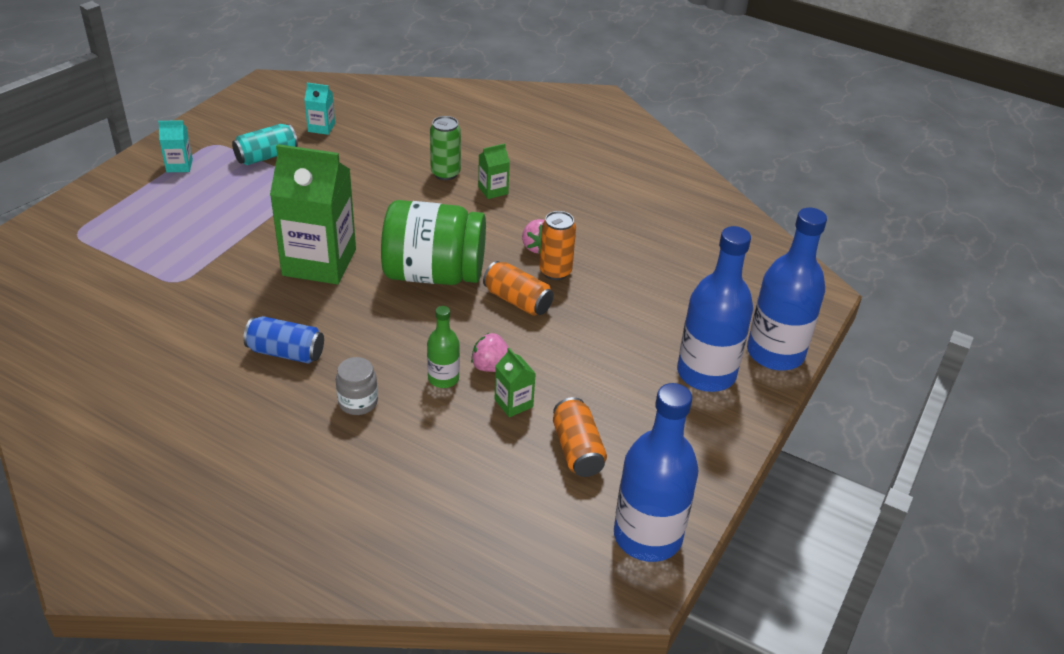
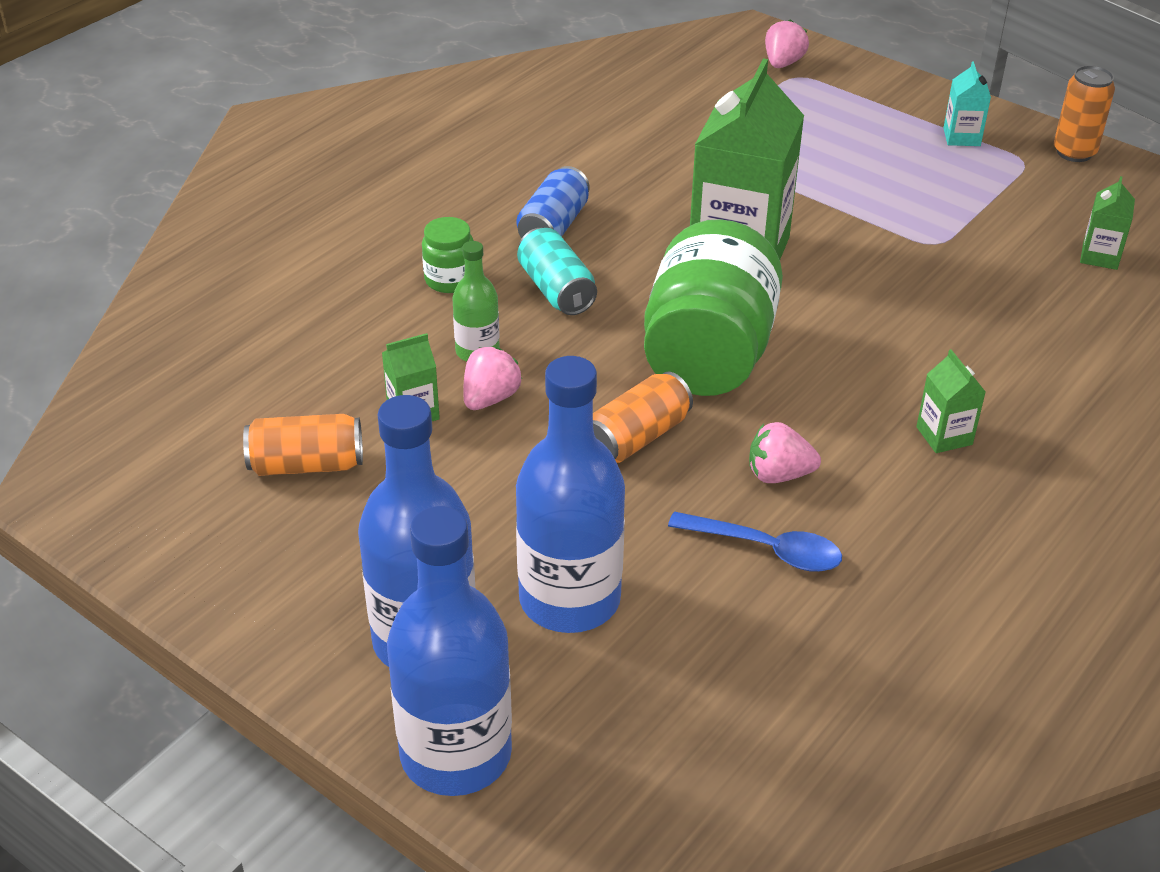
camera: 100 degrees right, 0 degrees up
turquoise can [232,124,298,165] -> turquoise can moved to [517,228,597,315]
turquoise carton [305,83,335,135] -> green carton [1080,176,1135,270]
grey jar [336,357,378,415] -> green jar [422,217,474,293]
green can [430,116,461,180] -> none
orange can [539,211,576,280] -> orange can moved to [1054,65,1115,162]
blue bottle [614,383,699,562] -> blue bottle moved to [516,356,625,633]
none -> blue spoon [668,511,842,572]
none -> pink strawberry [765,19,809,68]

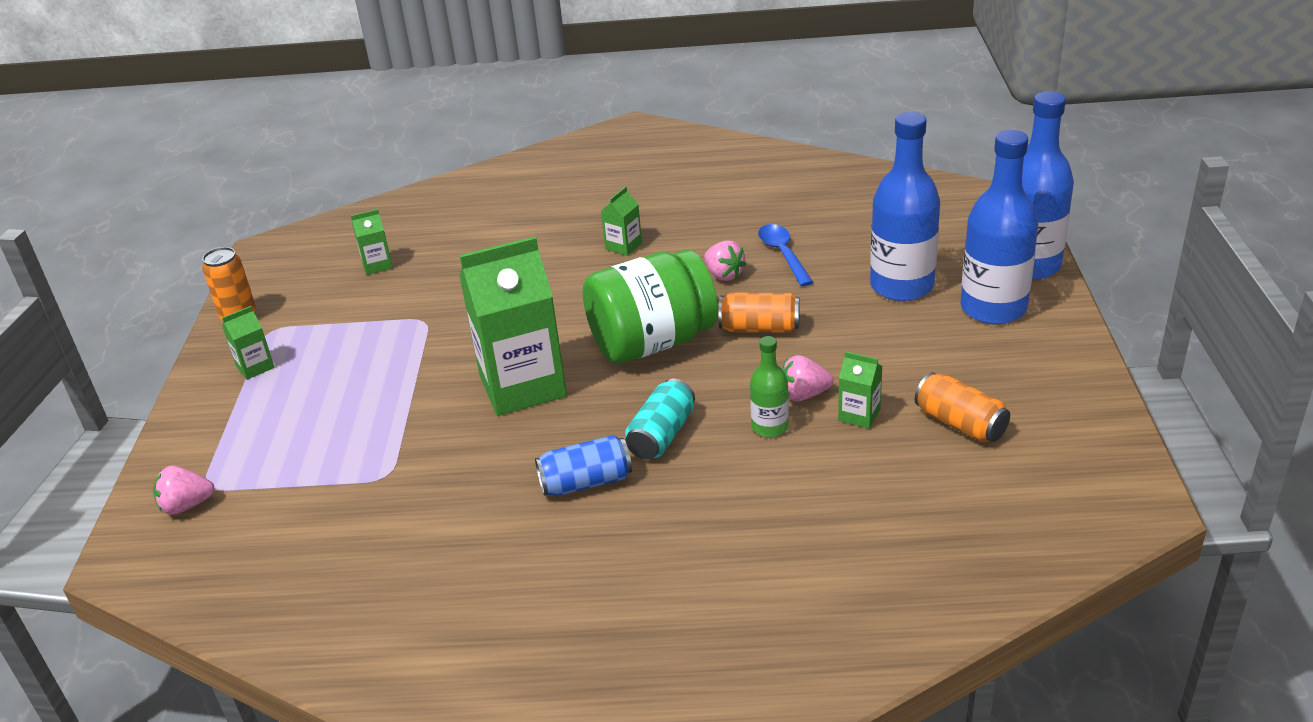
camera: 125 degrees left, 5 degrees down
green jar [422,217,474,293] -> none
turquoise carton [943,62,991,146] -> green carton [222,306,275,380]

